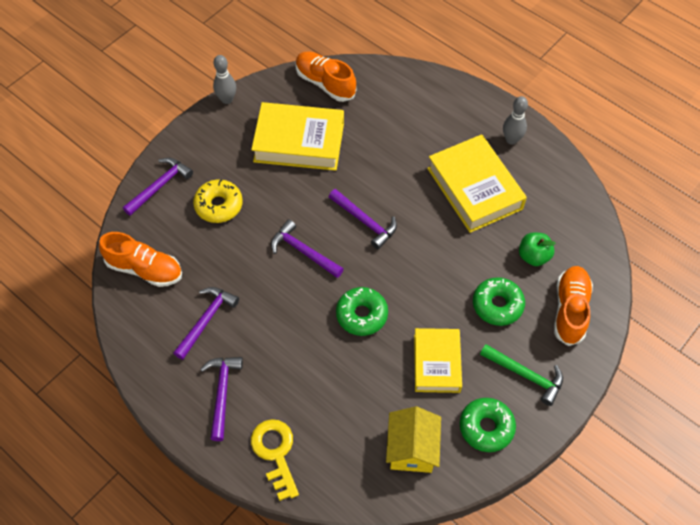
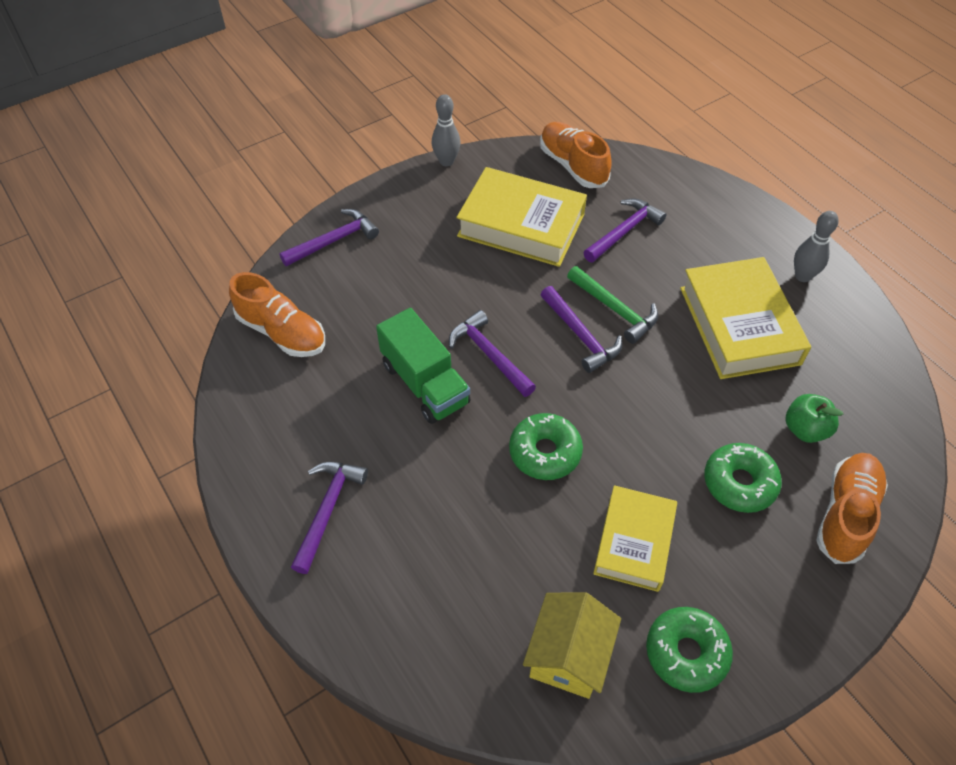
camera: 15 degrees right, 5 degrees down
purple hammer [173,287,239,360] -> purple hammer moved to [583,199,666,262]
yellow donut [193,179,243,223] -> none
yellow key [251,419,299,501] -> none
green hammer [480,344,563,406] -> green hammer moved to [567,266,658,344]
none -> green truck [376,308,471,424]

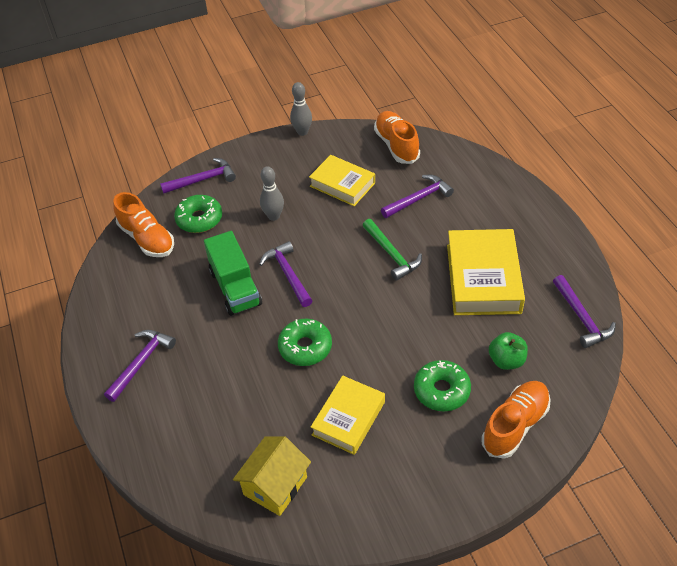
camera: 15 degrees right, 5 degrees down
yellow book [456,167,587,267] -> yellow book [309,155,375,206], size x0.65
purple hammer [540,286,622,373] -> purple hammer moved to [553,275,616,348]
green donut [646,607,733,693] -> green donut moved to [174,195,222,233]
grey bowling pin [794,211,839,282] -> grey bowling pin moved to [260,166,284,221]

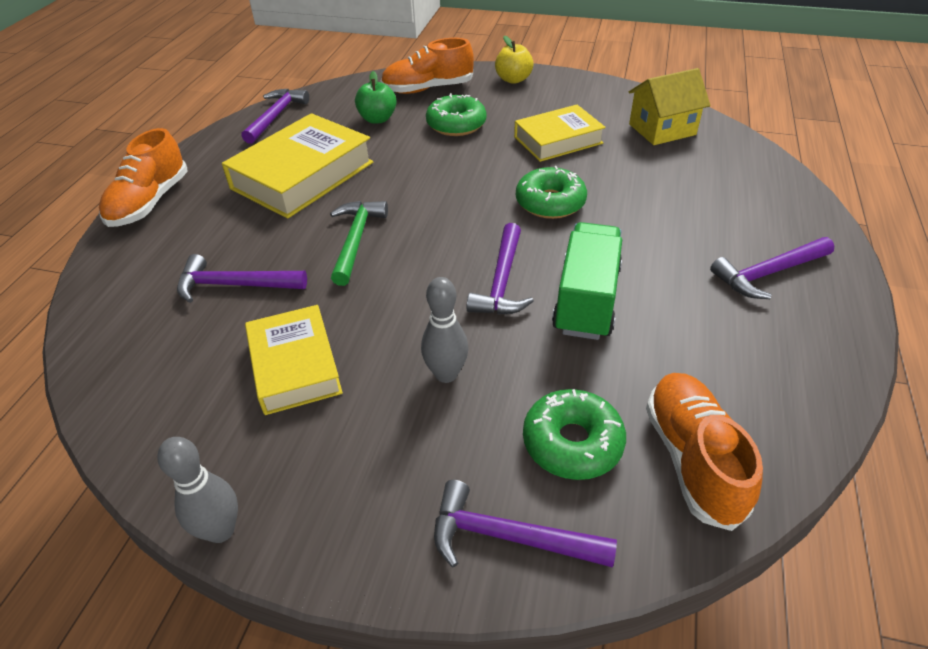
camera: 145 degrees left, 5 degrees down
orange shoe [374,111,420,164] -> orange shoe moved to [99,128,188,227]
none -> yellow apple [495,36,534,84]

